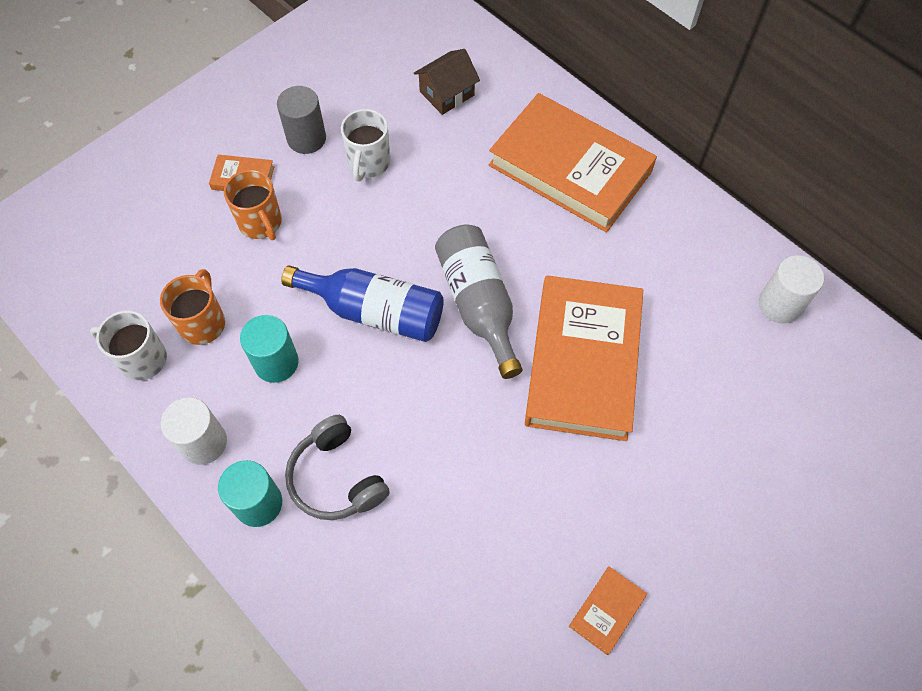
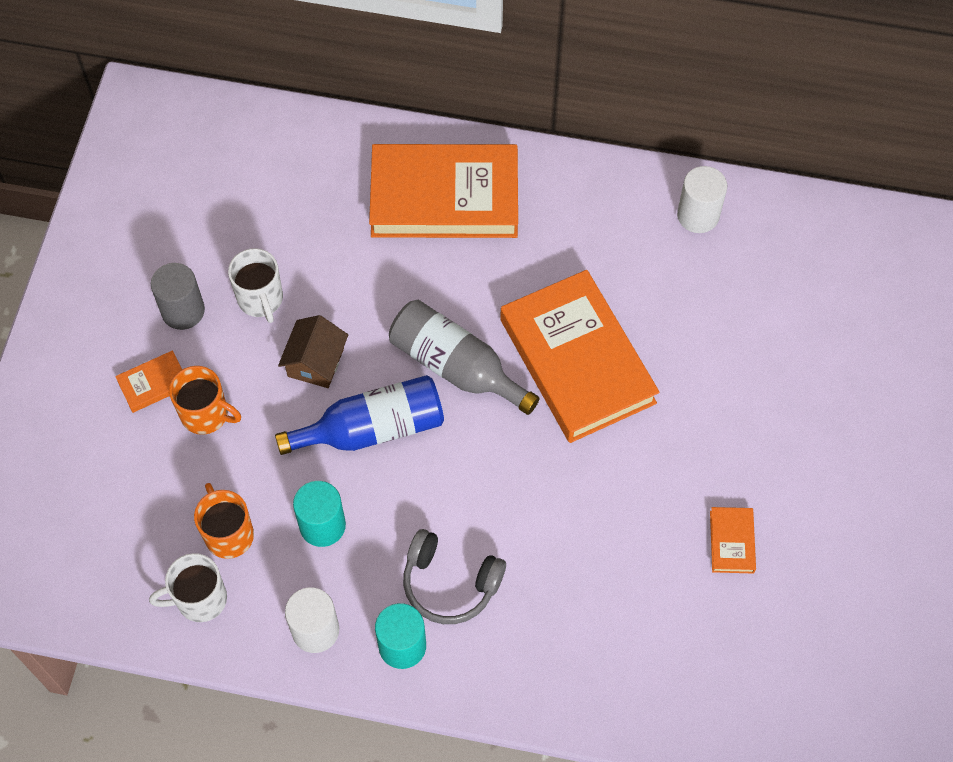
camera: 35 degrees left, 0 degrees up
brown house [414,49,480,115] -> brown house moved to [278,315,348,388]

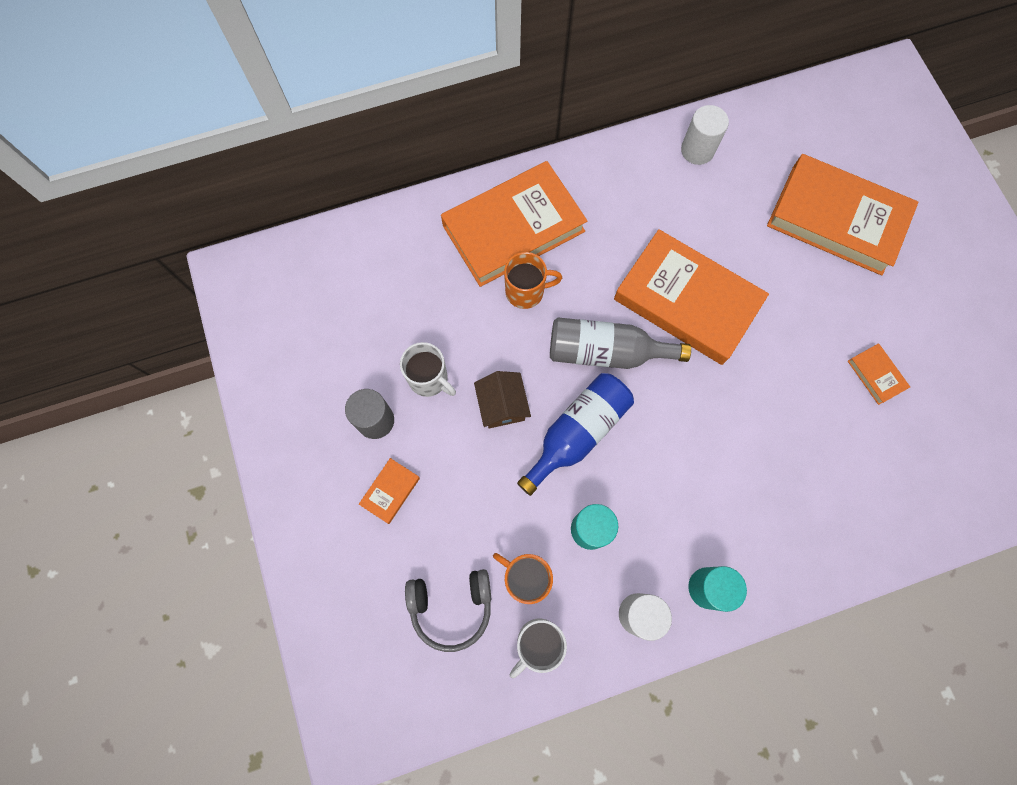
camera: 30 degrees left, 10 degrees up
orange mug [169,366,241,435] -> orange mug moved to [504,252,562,309]
grey headphones [403,529,506,624] -> grey headphones moved to [405,569,491,652]
none -> orange book [767,154,918,275]

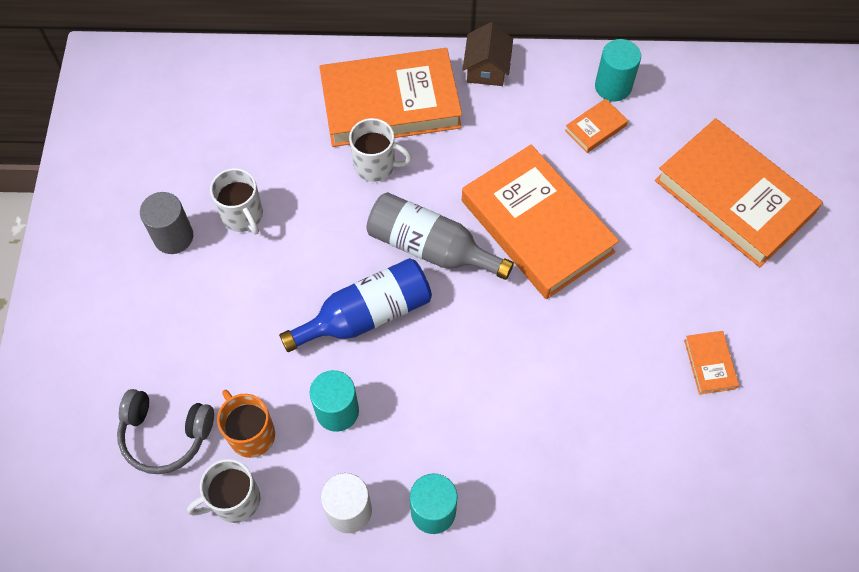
camera: 20 degrees right, 10 degrees down
orange book [359,458,420,524] -> orange book moved to [565,98,628,153]
brown house [474,371,531,429] -> brown house moved to [463,22,513,86]
orange mug [504,252,562,309] -> white mug [349,118,412,182]
white cylinder [681,105,729,165] -> turquoise cylinder [595,39,641,101]

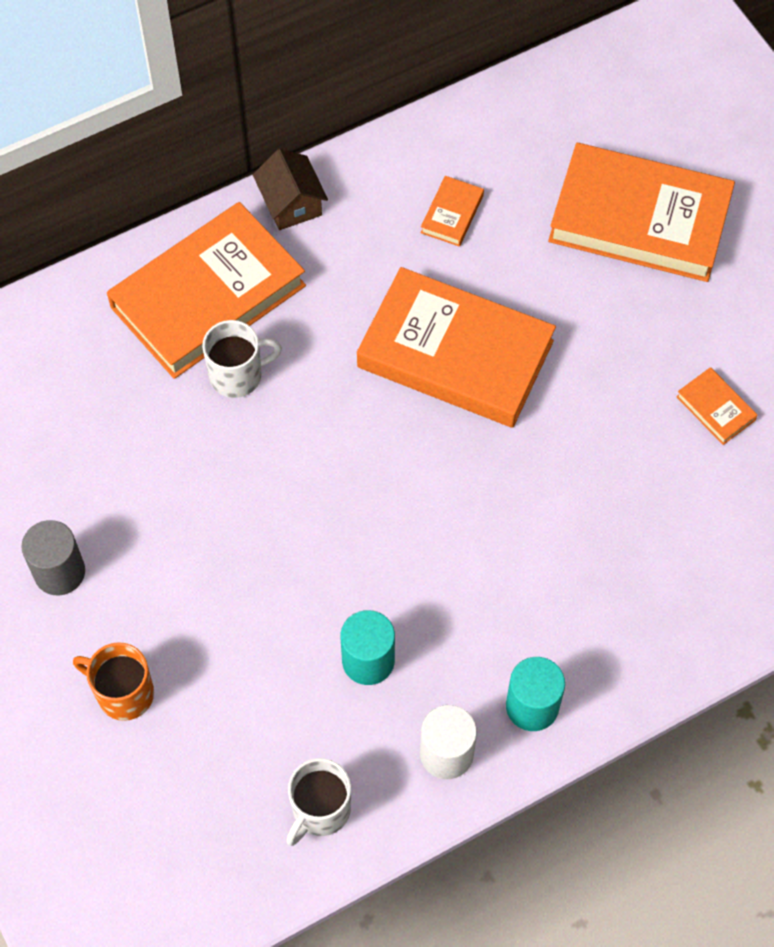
camera: 30 degrees left, 0 degrees up
grey headphones [117,389,214,474] -> none
white mug [210,168,263,235] -> none
orange mug [217,390,275,458] -> orange mug moved to [73,642,154,721]
blue bottle [279,258,432,352] -> none
grey bottle [366,192,514,280] -> none
turquoise cylinder [595,39,641,101] -> none

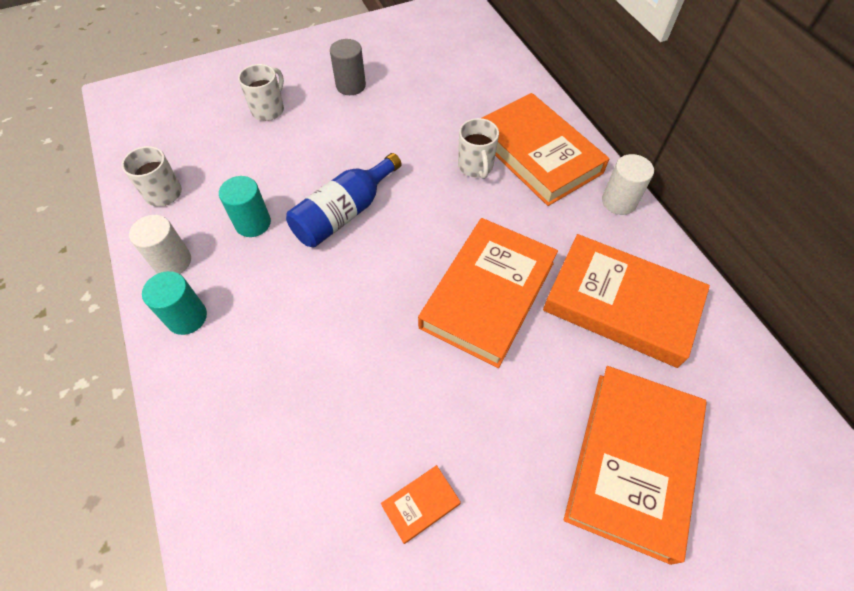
camera: 95 degrees right, 5 degrees down
orange mug [73,642,154,721] -> white mug [238,64,284,121]
brown house [253,149,328,230] -> white cylinder [602,154,654,215]
orange book [421,176,484,247] -> orange book [543,234,710,368], size x2.47
none -> blue bottle [286,153,402,247]

